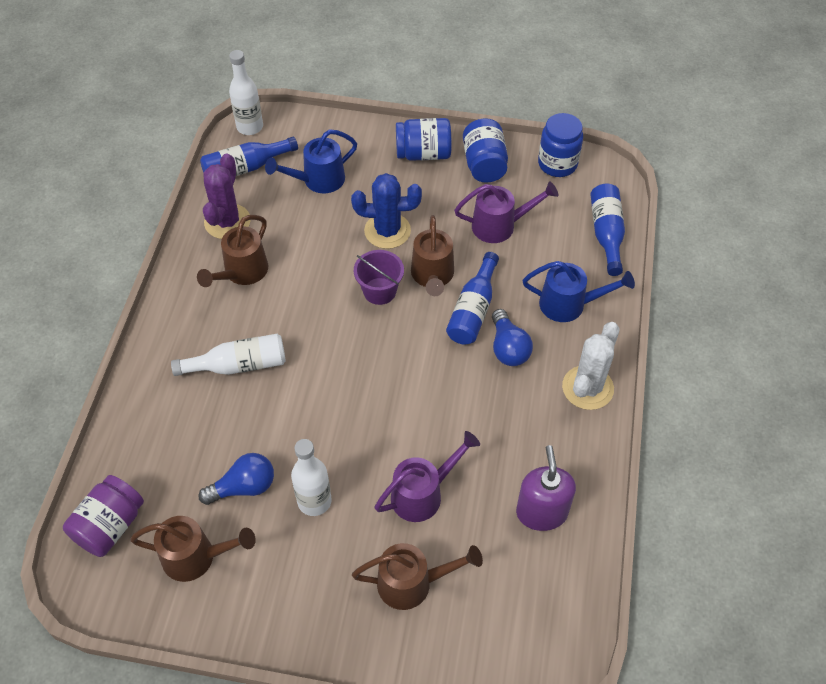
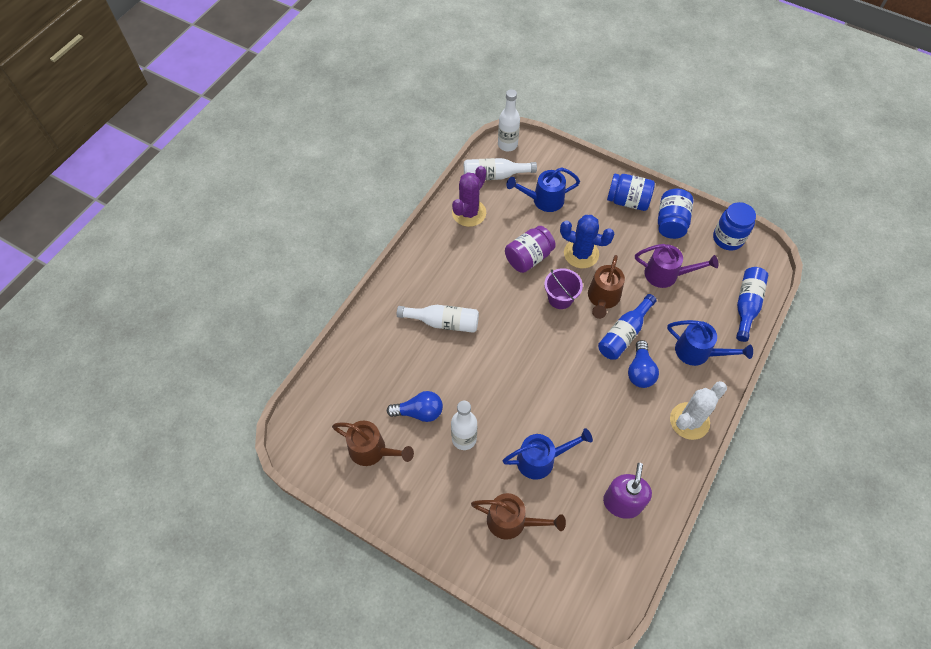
camera: 20 degrees right, 5 degrees up
purple jar [63,475,144,557] -> purple jar moved to [505,226,556,273]
brown watering can [197,215,268,287] -> none
blue bottle [200,136,298,176] -> white bottle [464,158,537,180]
purple watering can [375,431,480,522] -> blue watering can [503,428,593,480]

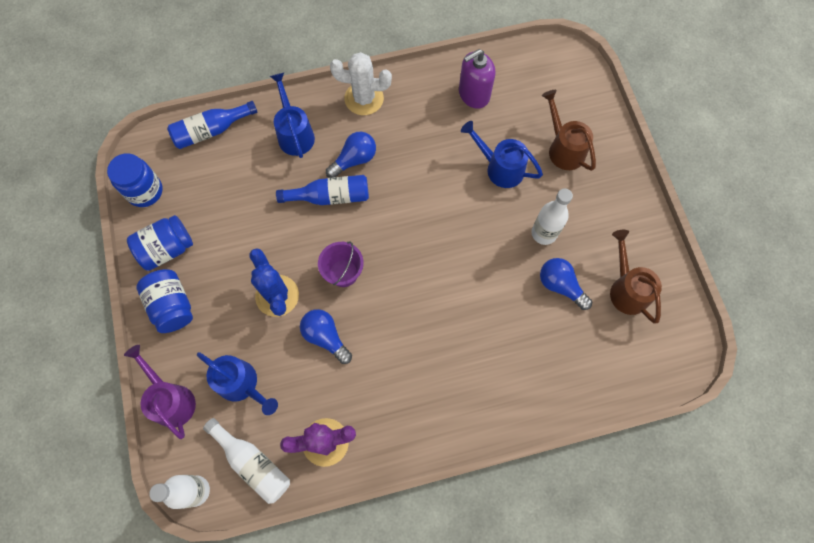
camera: 135 degrees left, 10 degrees up
white bottle [397,305,479,333] -> none
purple jar [505,226,556,273] -> blue light bulb [300,309,352,364]
brown watering can [588,255,625,319] -> none
purple watering can [635,244,718,288] -> purple watering can moved to [124,345,196,439]

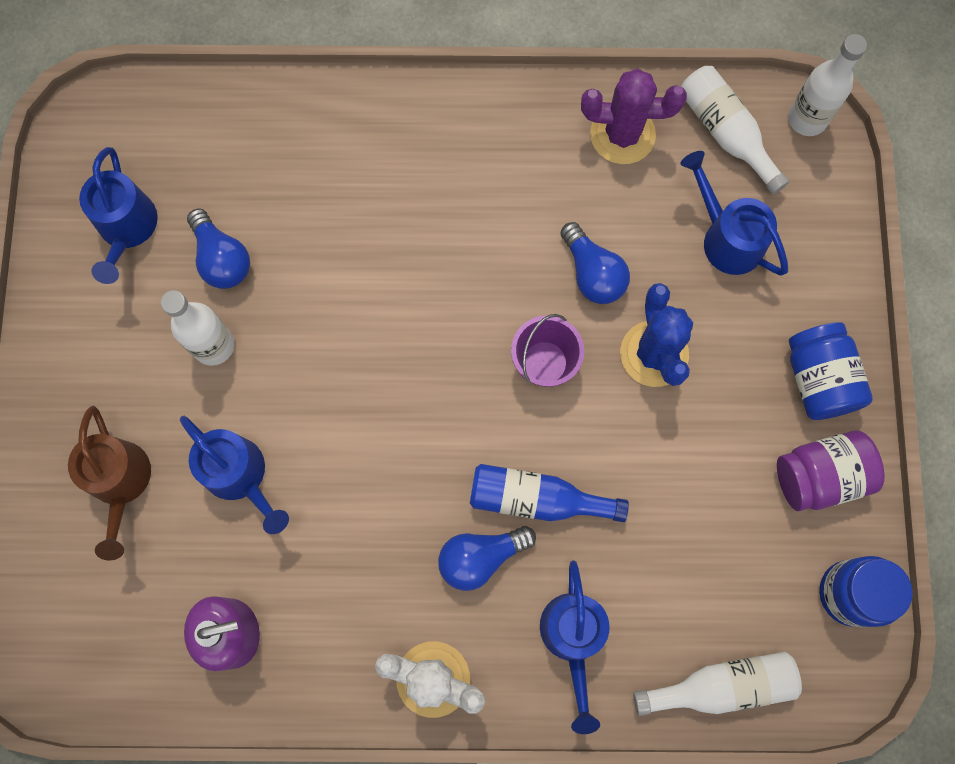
camera: 165 degrees left, 5 degrees up
purple watering can [124,345,196,439] -> none
blue jar [127,215,193,271] -> purple jar [777,431,885,511]
blue bottle [167,101,257,149] -> white bottle [633,652,802,716]
brown watering can [610,230,662,323] -> blue watering can [79,147,158,284]

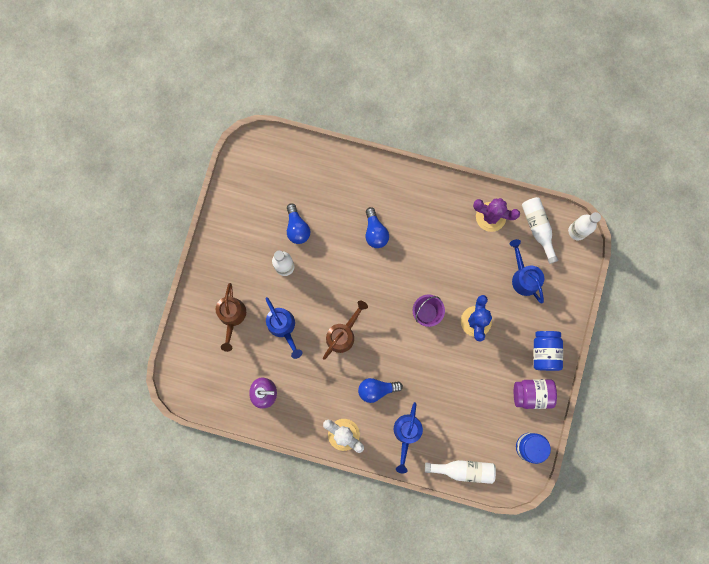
camera: 15 degrees right, 5 degrees up
blue watering can [79,147,158,284] -> none
blue bottle [470,464,629,522] -> none
blue light bulb [560,222,630,304] -> blue light bulb moved to [365,207,389,248]
none -> brown watering can [323,301,368,360]

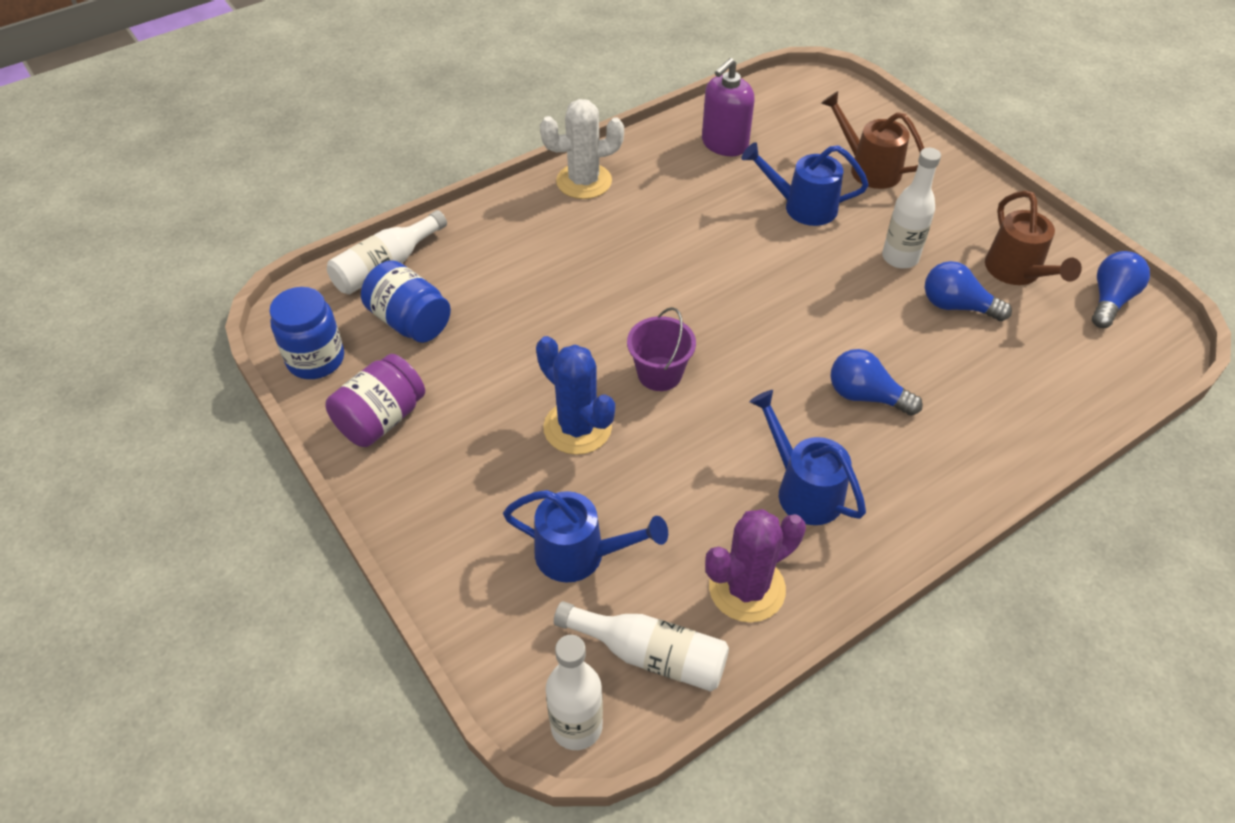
camera: 130 degrees right, 30 degrees down
brown watering can [323,301,368,360] -> brown watering can moved to [985,191,1082,285]
blue light bulb [358,378,403,403] -> blue light bulb moved to [1092,251,1150,328]
blue watering can [394,402,423,474] -> blue watering can moved to [749,390,866,525]
blue jar [533,331,563,371] -> blue jar moved to [361,260,451,343]

